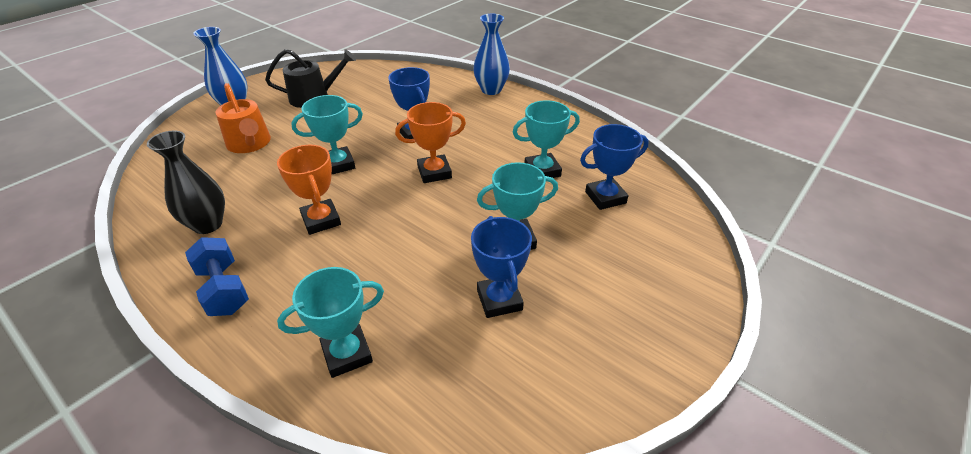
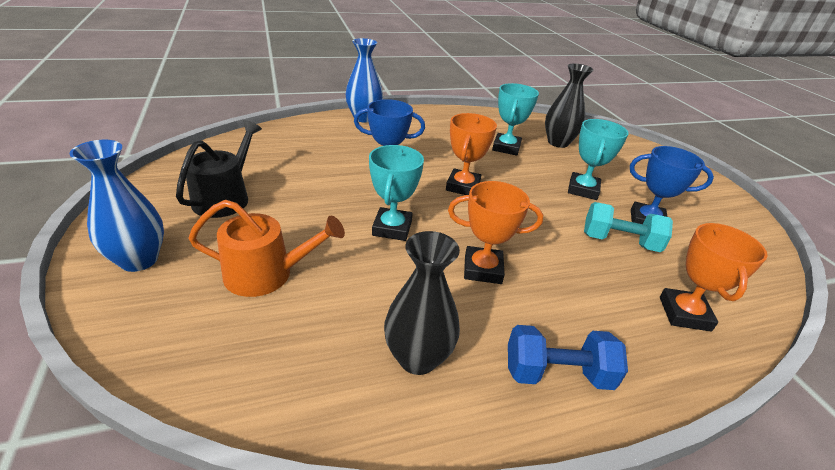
camera: 60 degrees left, 5 degrees down
turquoise trophy [277,267,384,378] -> orange trophy [660,223,768,331]
blue trophy [580,124,649,210] -> black vase [545,64,593,148]
none -> turquoise dumbbell [584,202,673,252]

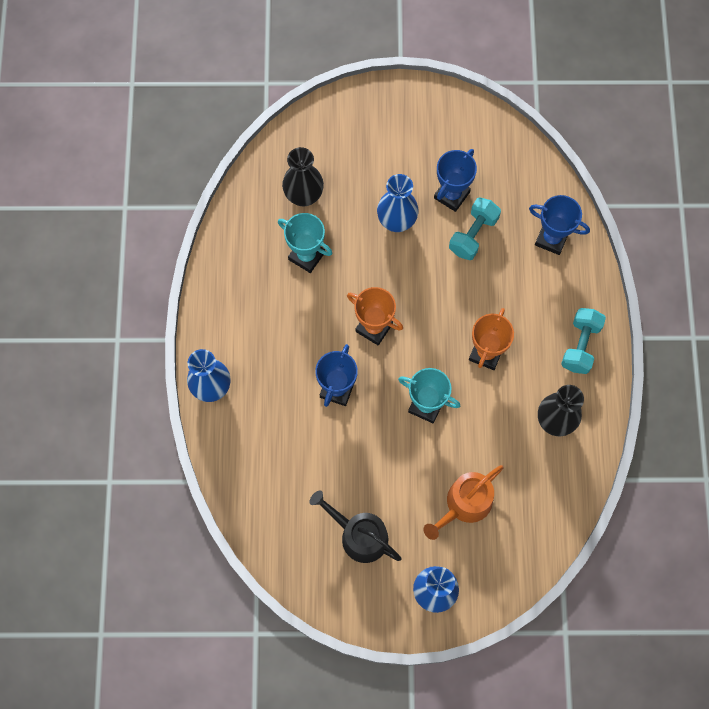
camera: 70 degrees left, 35 degrees up
orange watering can [188,200,345,297] -> orange watering can turned 150 degrees counterclockwise [424,465,504,540]
blue dumbbell [508,325,628,390] -> turquoise dumbbell [561,308,606,374]
turquoise trophy [568,119,629,200] -> blue vase [377,174,419,232]
orange trophy [660,223,768,331] -> blue trophy [529,195,590,255]

